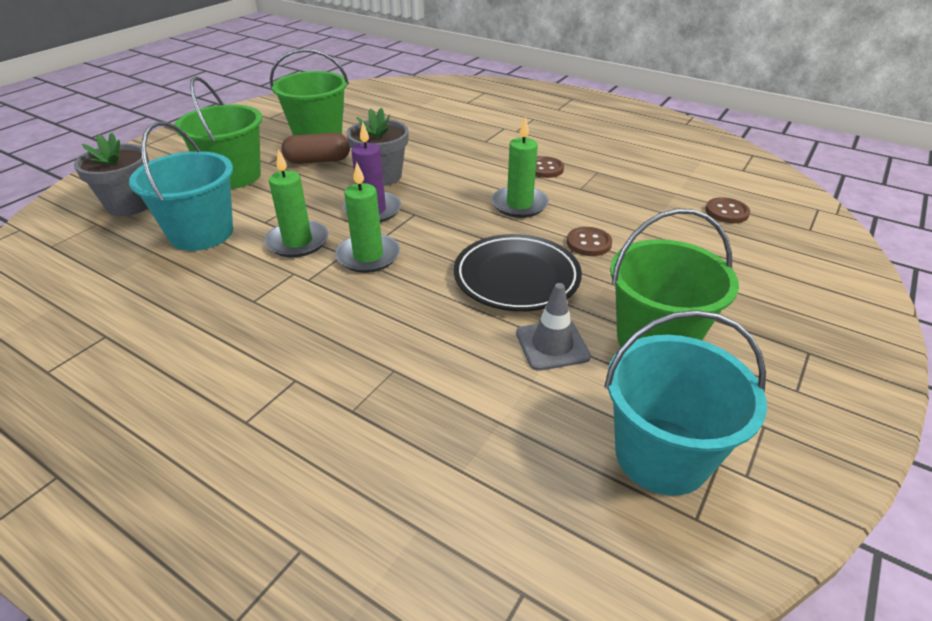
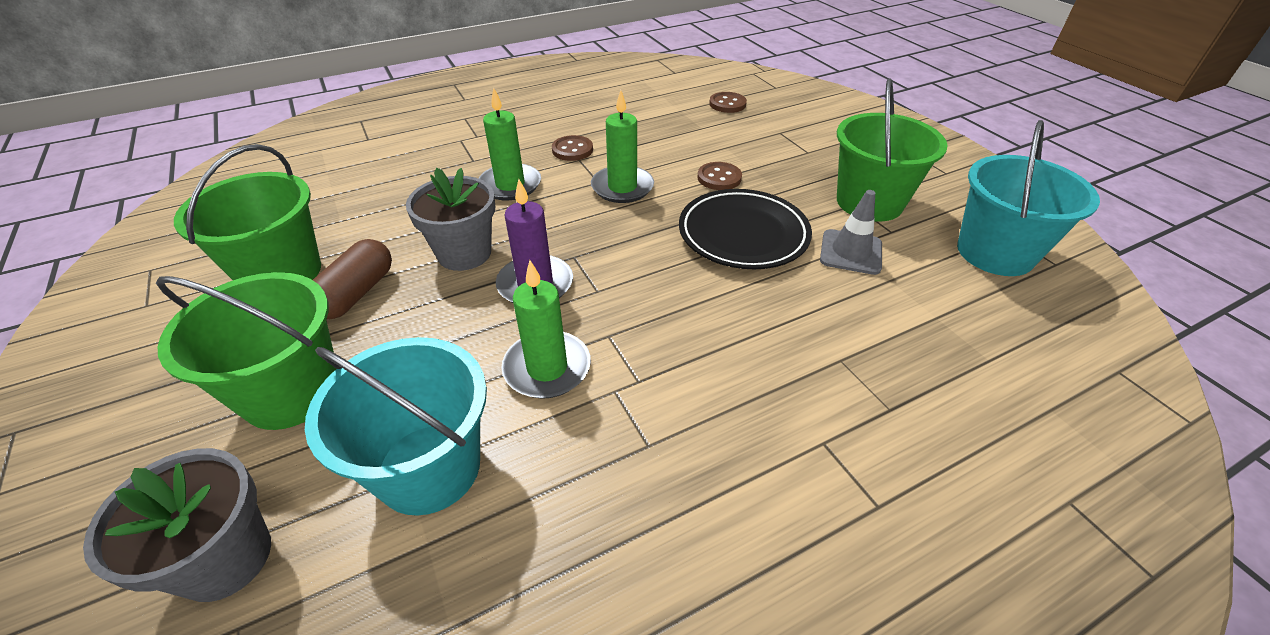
camera: 60 degrees left, 5 degrees up
green candle [335,162,400,273] -> green candle moved to [478,87,541,201]

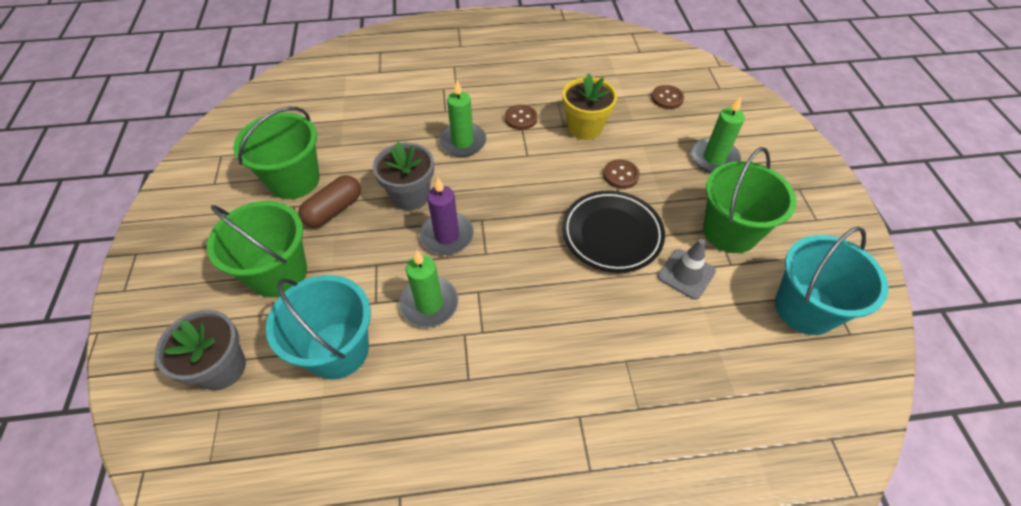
camera: 20 degrees right, 10 degrees up
green candle [591,90,654,203] -> green candle moved to [691,96,745,173]
none -> yellow flower pot [563,74,617,140]

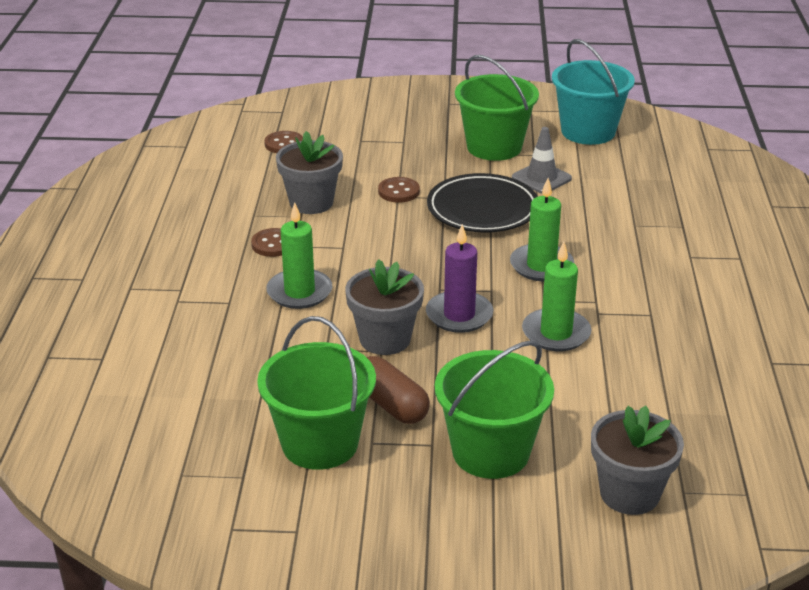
camera: 80 degrees left, 20 degrees down
turquoise bucket [266,275,371,379] -> none
yellow flower pot [563,74,617,140] -> grey flower pot [276,131,343,214]
green candle [691,96,745,173] -> green candle moved to [510,178,574,281]

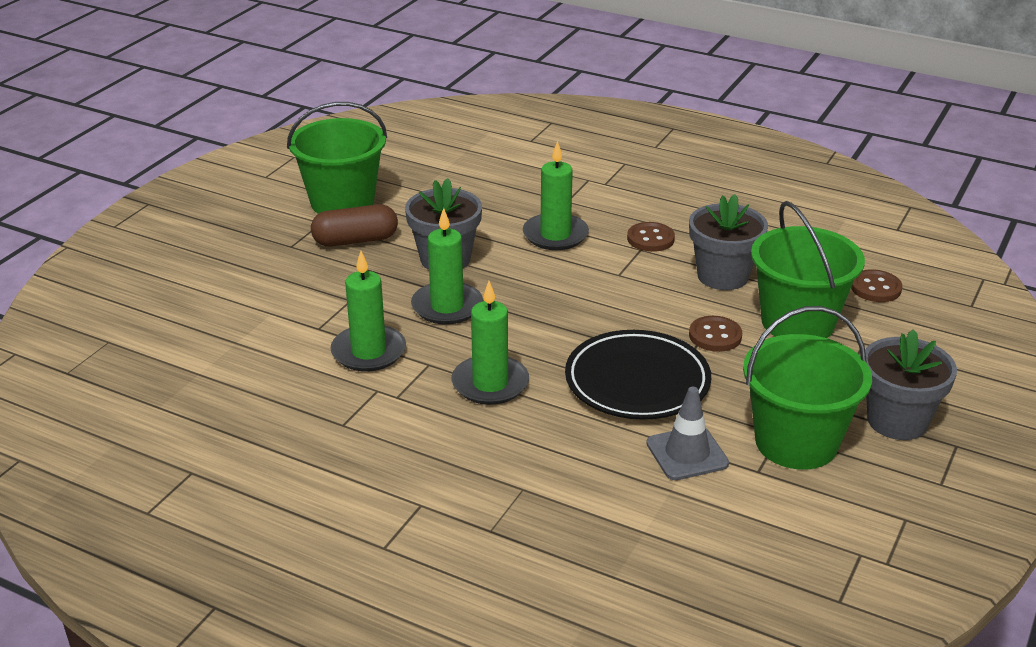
camera: 115 degrees right, 0 degrees up
purple candle [426,224,493,333] -> green candle [411,208,483,325]
green bucket [435,340,554,479] -> green bucket moved to [751,201,865,338]
turquoise bucket [552,39,635,145] -> none
grey flower pot [591,406,684,515] -> grey flower pot moved to [865,329,957,440]

